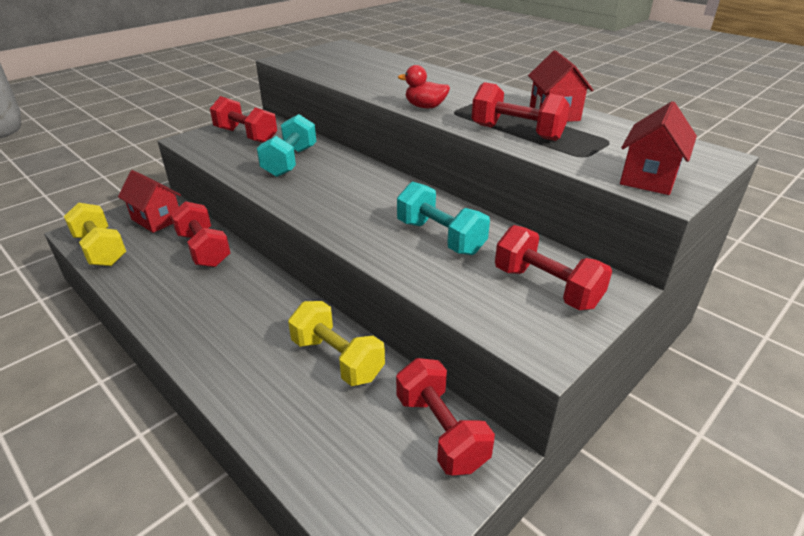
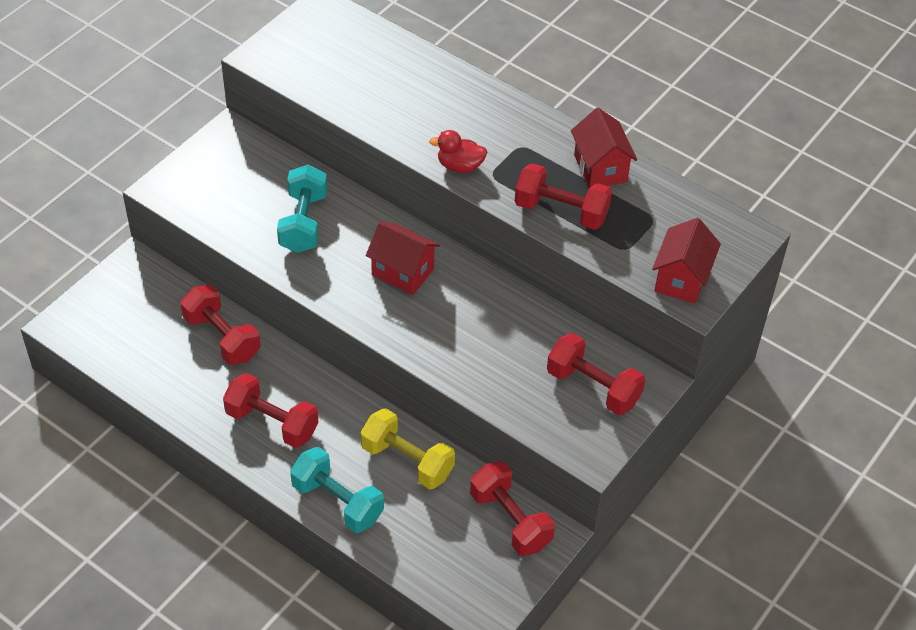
camera: 10 degrees left, 15 degrees up
yellow dumbbell [64,203,126,266] -> none
red house [118,170,181,233] -> red house moved to [366,222,440,295]
red dumbbell [210,96,277,143] -> red dumbbell moved to [223,373,318,448]
turquoise dumbbell [397,182,490,255] -> turquoise dumbbell moved to [290,447,384,533]

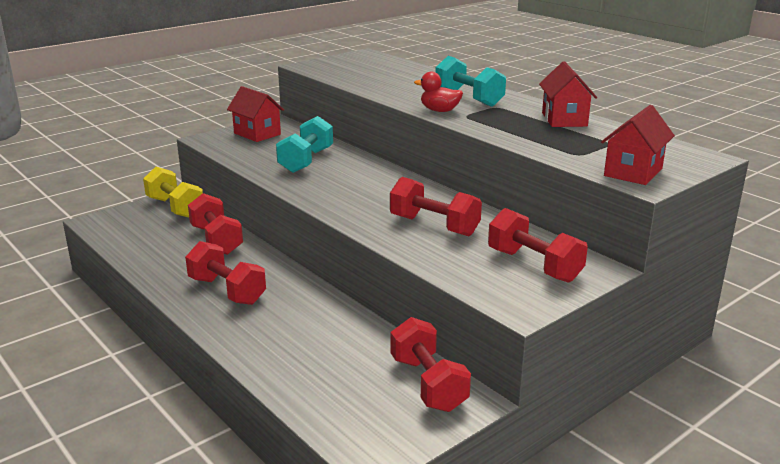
camera: 15 degrees right, 25 degrees down
turquoise dumbbell [290,447,384,533] -> turquoise dumbbell moved to [435,56,506,107]
yellow dumbbell [361,408,455,489] -> yellow dumbbell moved to [143,167,203,217]
red house [366,222,440,295] -> red house moved to [227,86,284,142]
red dumbbell [515,163,612,230] -> red dumbbell moved to [390,177,482,236]

